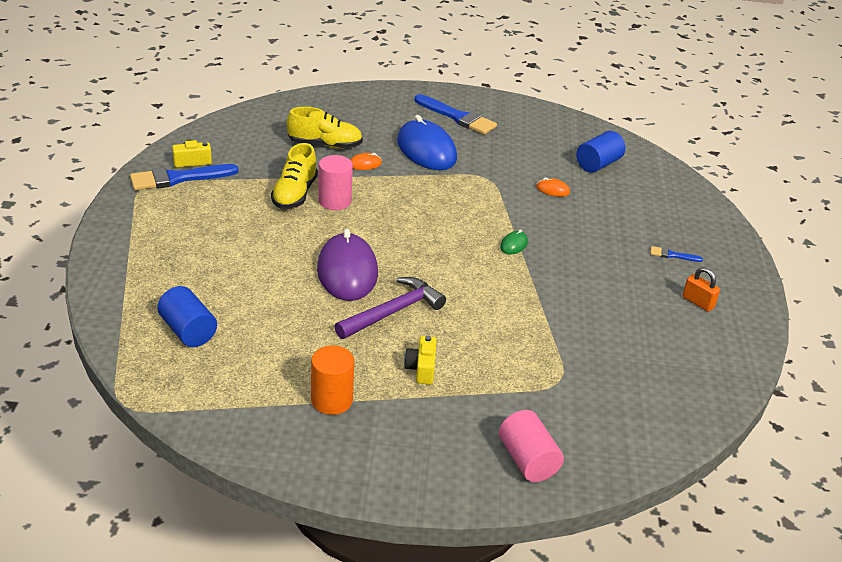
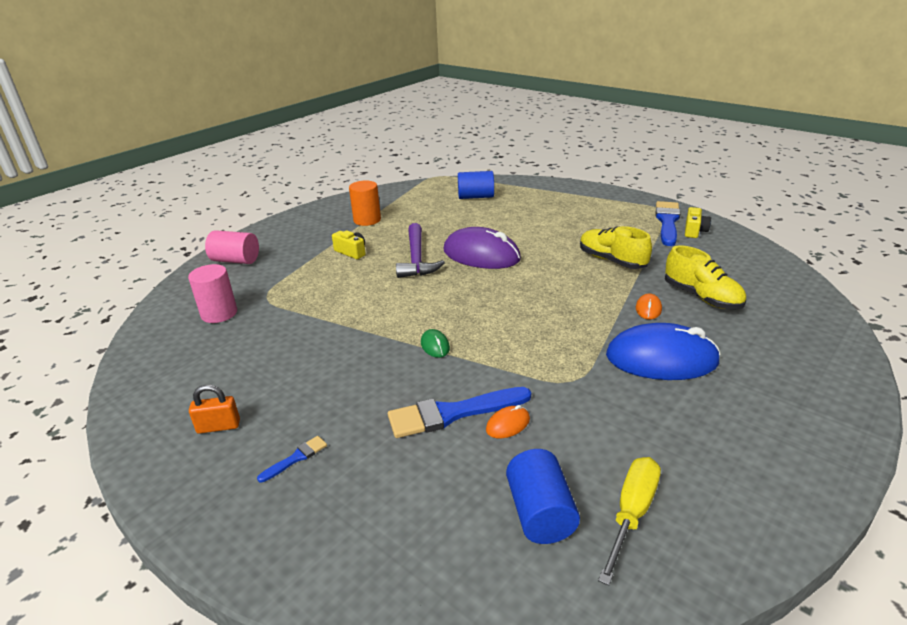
camera: 130 degrees right, 5 degrees down
yellow shoe [287,107,363,149] -> yellow shoe turned 75 degrees counterclockwise [665,245,746,309]
pink cylinder [318,155,353,210] -> pink cylinder moved to [188,264,237,323]
blue brush [414,94,497,135] -> blue brush moved to [388,387,531,438]
none -> yellow screwdriver [598,457,661,586]

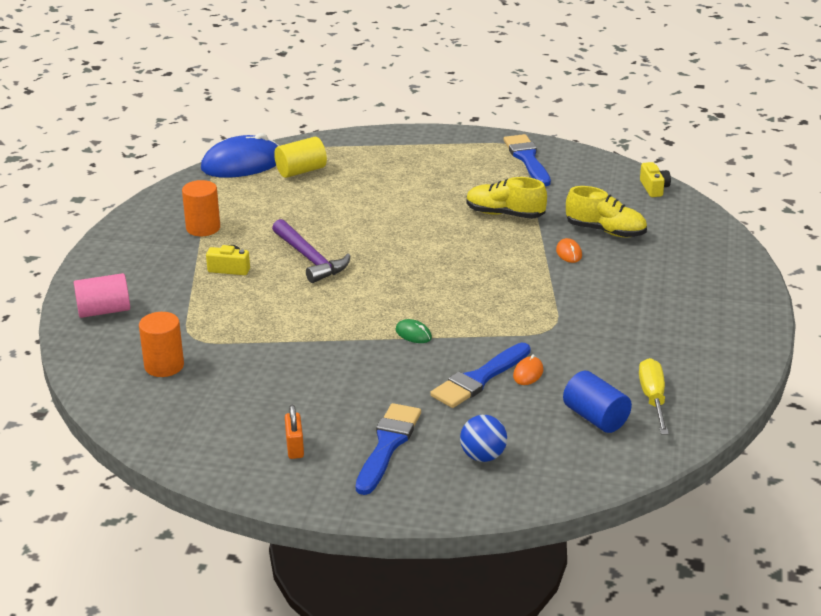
camera: 30 degrees left, 0 degrees up
pink cylinder [188,264,237,323] -> orange cylinder [139,312,184,377]
orange padlock [189,385,240,434] -> orange padlock turned 60 degrees counterclockwise [285,405,304,459]
blue brush [257,436,327,483] -> blue brush [356,403,421,495], size x2.14
purple mouse [444,227,521,269] -> none
blue cylinder [458,171,494,199] -> yellow cylinder [274,137,327,178]
blue mouse [606,323,721,380] -> blue mouse moved to [201,133,279,178]
yellow camera [685,207,711,238] -> yellow camera moved to [640,162,671,197]
none -> blue ball [460,415,507,462]

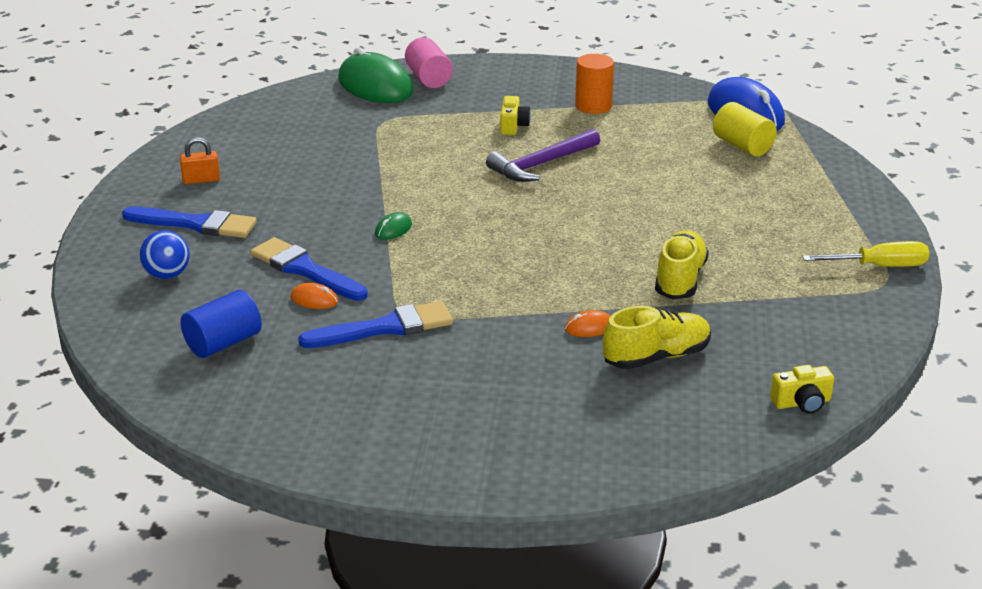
camera: 85 degrees right, 0 degrees up
orange cylinder [139,312,184,377] -> none
blue brush [504,134,551,186] -> blue brush moved to [298,301,453,348]
yellow shoe [566,186,647,238] -> yellow shoe turned 135 degrees counterclockwise [603,306,711,369]
yellow screwdriver [639,358,669,434] -> yellow screwdriver moved to [802,241,929,267]
none -> green mouse [338,47,413,103]

